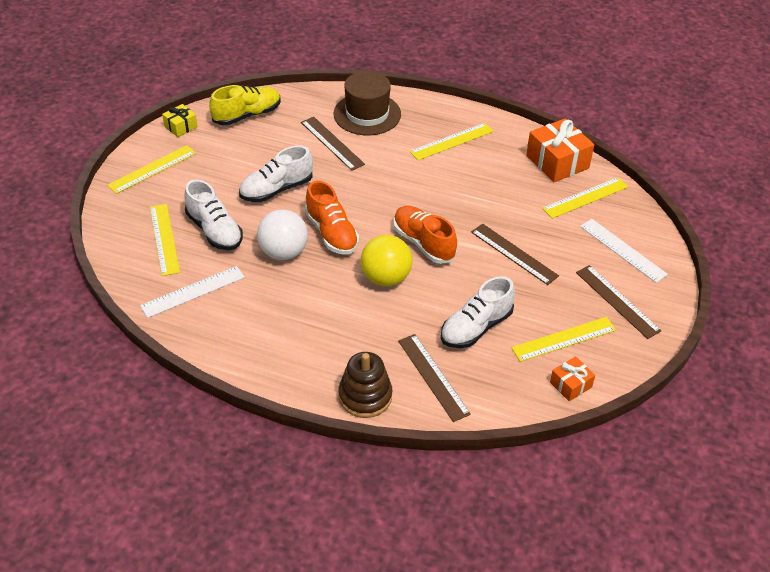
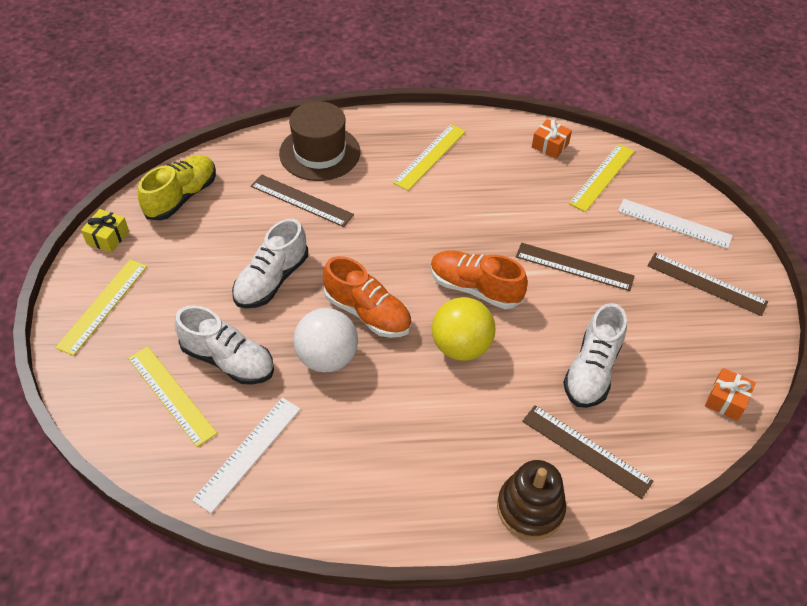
camera: 25 degrees left, 5 degrees up
yellow ruler [511,317,616,362] -> none
orange gift [526,118,594,182] -> orange gift [532,119,572,159], size x0.53

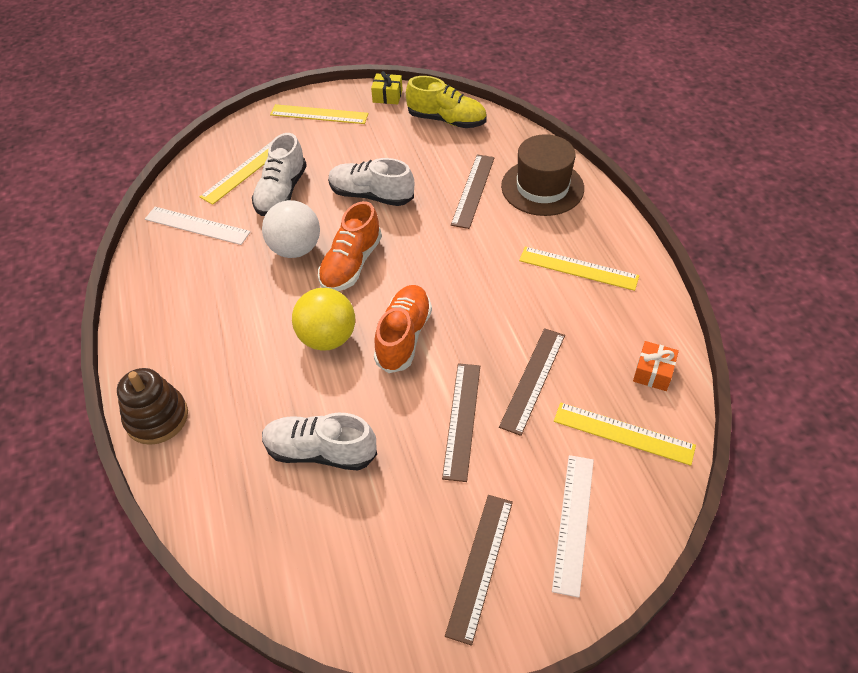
camera: 80 degrees right, 0 degrees up
brown ruler [522,405,653,499] -> brown ruler moved to [499,328,565,436]
orange gift [705,368,756,421] -> none

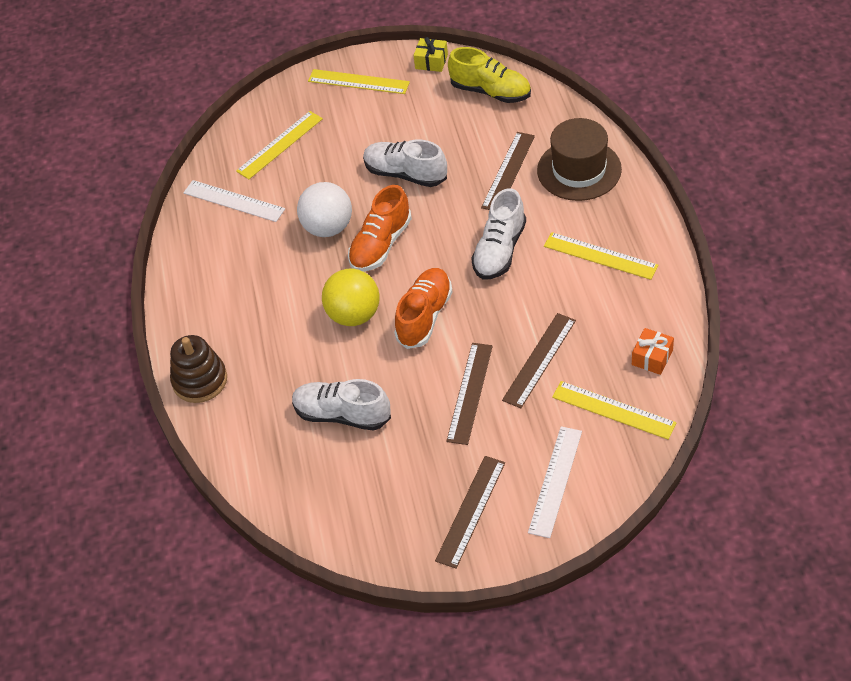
camera: 10 degrees right, 0 degrees up
white shoe [252,133,307,216] -> white shoe moved to [471,188,526,280]

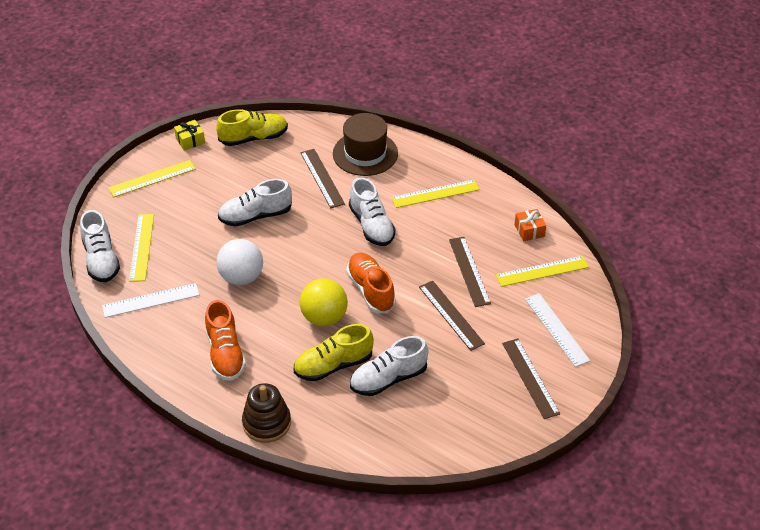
camera: 50 degrees left, 5 degrees down
orange shoe [348,185,412,272] -> orange shoe moved to [205,300,246,381]
none -> white shoe [80,210,120,282]
none -> yellow shoe [294,324,374,381]

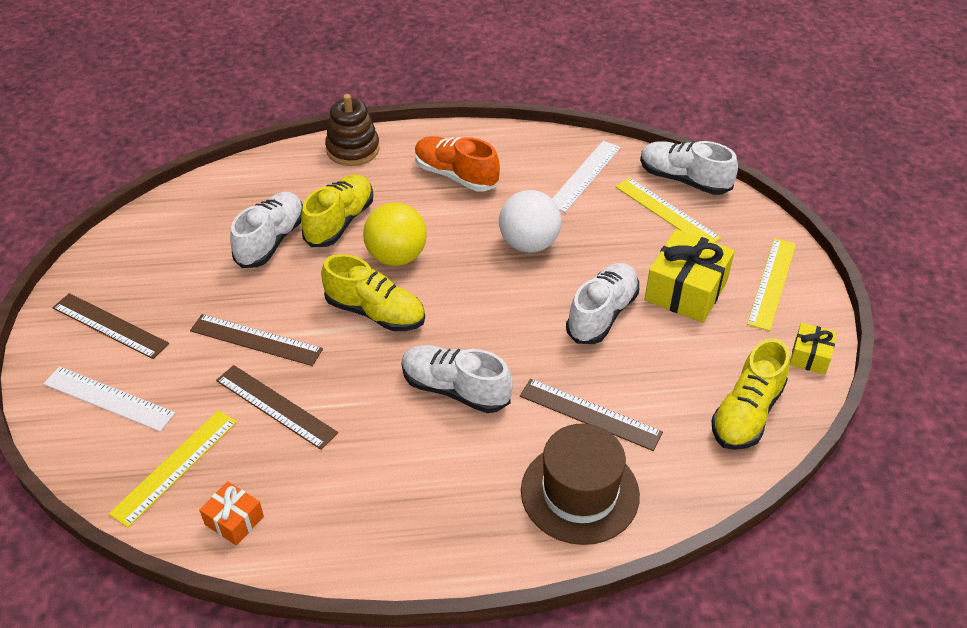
camera: 140 degrees right, 0 degrees up
orange shoe [346,253,396,313] -> yellow shoe [321,254,425,331]
yellow ruler [391,180,480,208] -> none
none -> yellow gift [644,229,735,323]

